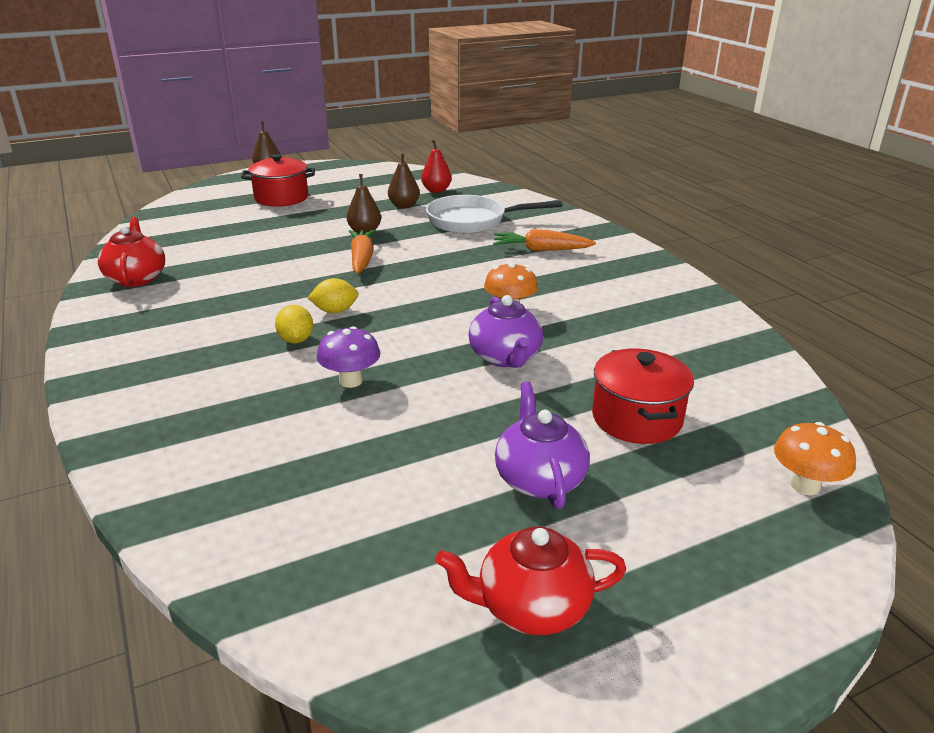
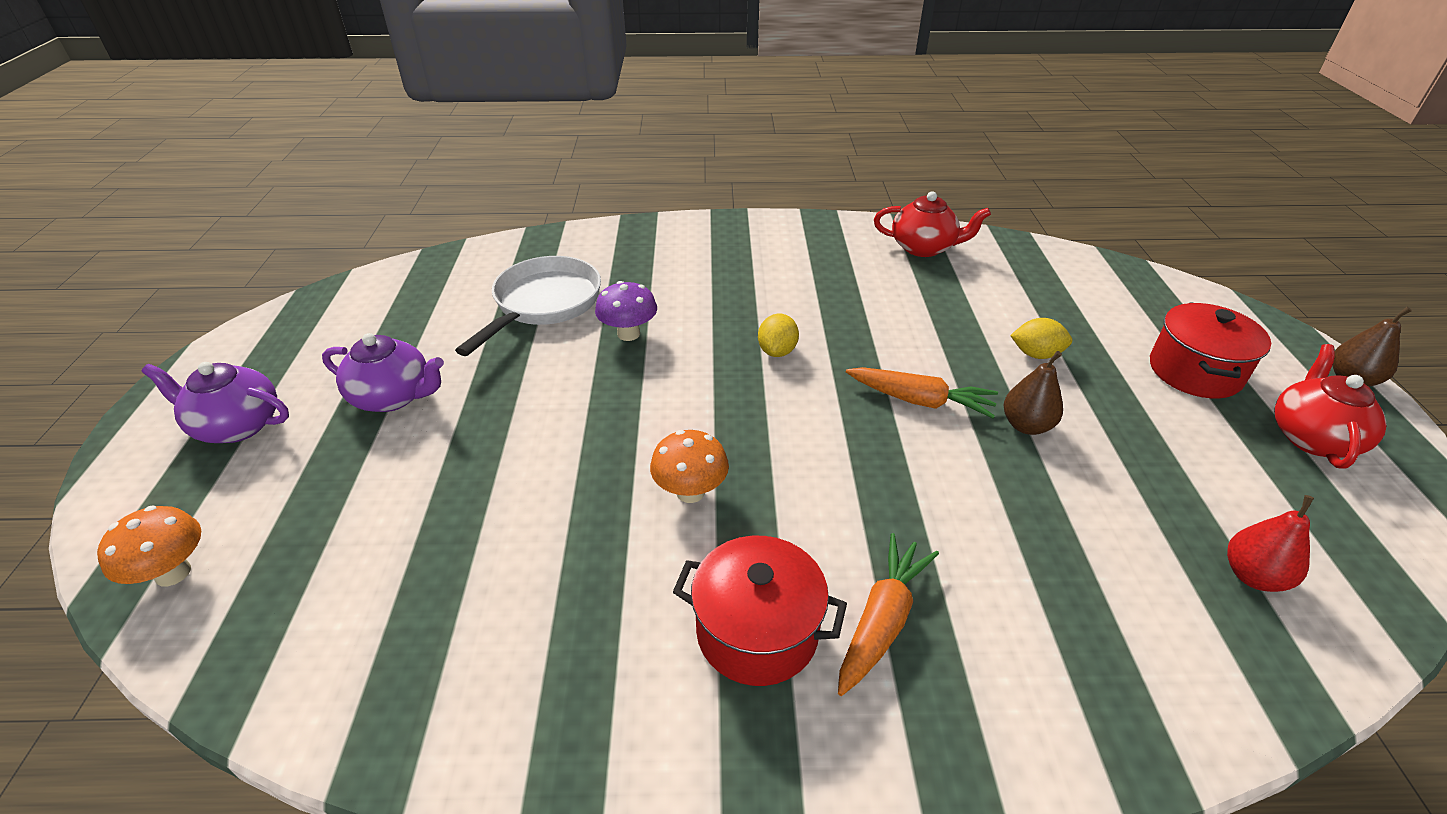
camera: 115 degrees right, 10 degrees up
yellow lemon [275,305,313,343] -> yellow lemon moved to [1010,318,1072,359]
brown pear [388,153,420,208] -> none
white pan [426,195,562,233] -> white pan moved to [455,256,601,356]
red teapot [435,527,626,635] -> red teapot moved to [1274,344,1387,469]
purple teapot [468,295,543,368] -> purple teapot moved to [142,362,289,443]
red pot [592,349,694,444] -> red pot moved to [673,536,847,686]

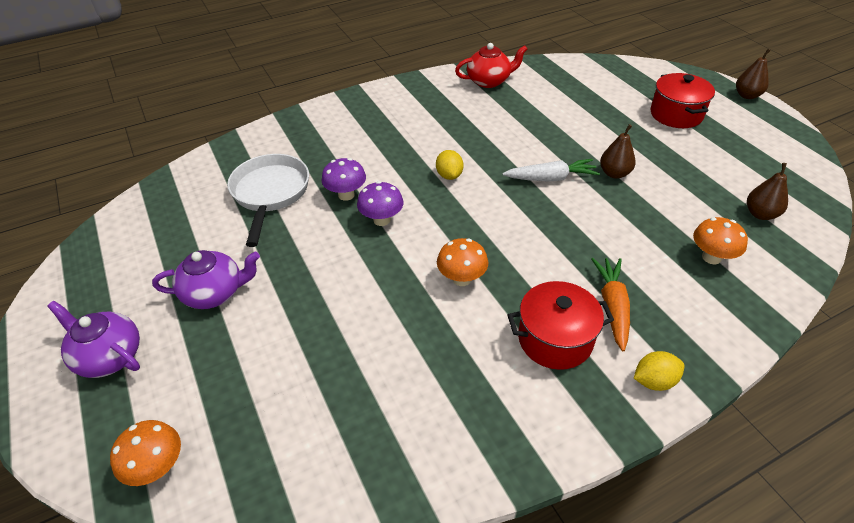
camera: 25 degrees left, 5 degrees up
purple teapot [142,362,289,443] -> purple teapot turned 45 degrees clockwise [47,301,140,378]
orange carrot [846,367,998,418] -> white carrot [503,159,600,182]
yellow lemon [1010,318,1072,359] -> yellow lemon moved to [634,351,684,391]
red pear [1227,495,1314,592] -> brown pear [747,163,788,220]
red teapot [1274,344,1387,469] -> none
none -> purple mushroom [357,181,404,226]
none -> orange mushroom [693,217,748,264]

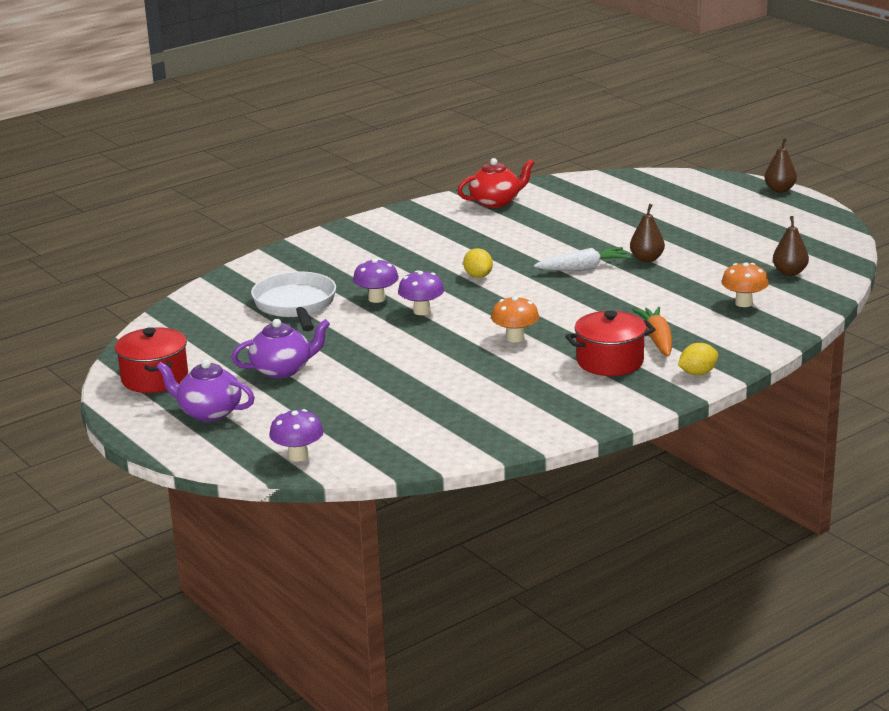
camera: 10 degrees left, 20 degrees down
orange mushroom [110,420,181,486] -> purple mushroom [269,409,324,461]
red pot [650,73,715,128] -> red pot moved to [115,327,188,393]

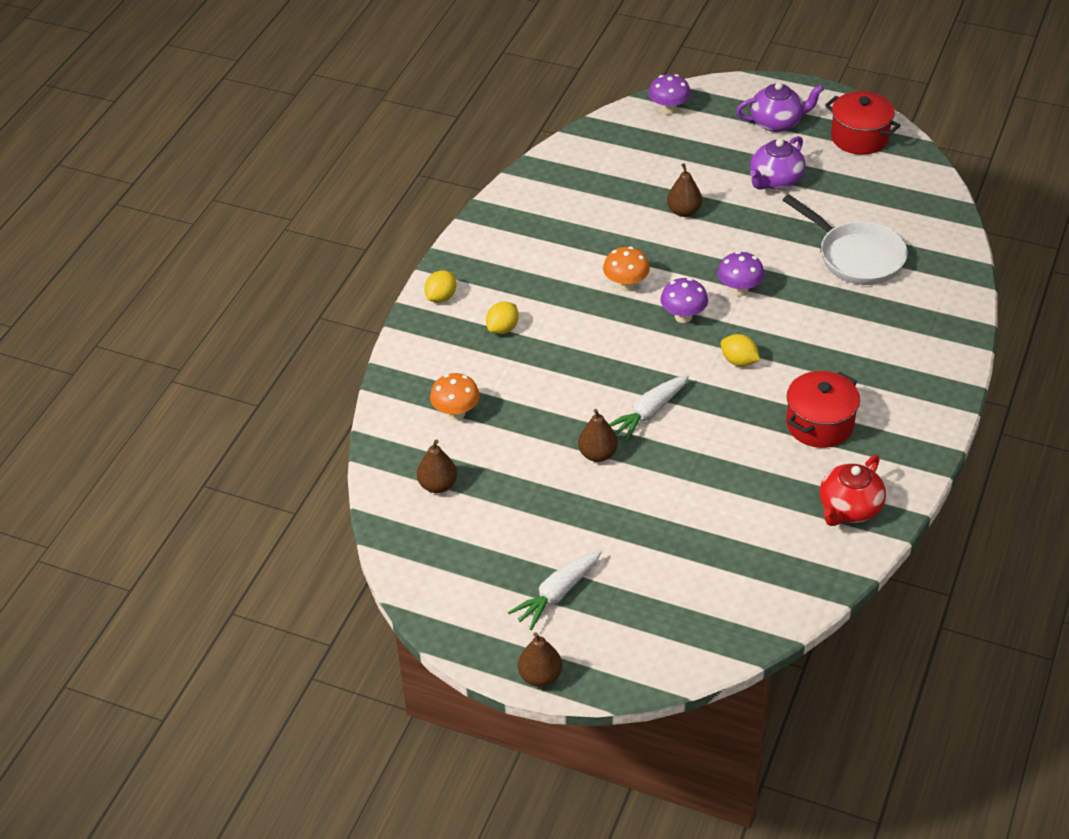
camera: 150 degrees right, 20 degrees up
purple mushroom [353,259,399,303] -> purple mushroom moved to [660,278,708,323]
red pot [565,310,656,376] -> red pot moved to [786,371,860,448]
orange carrot [633,307,672,356] -> yellow lemon [486,302,519,334]
none -> white carrot [508,550,602,630]
none -> brown pear [667,163,702,217]

